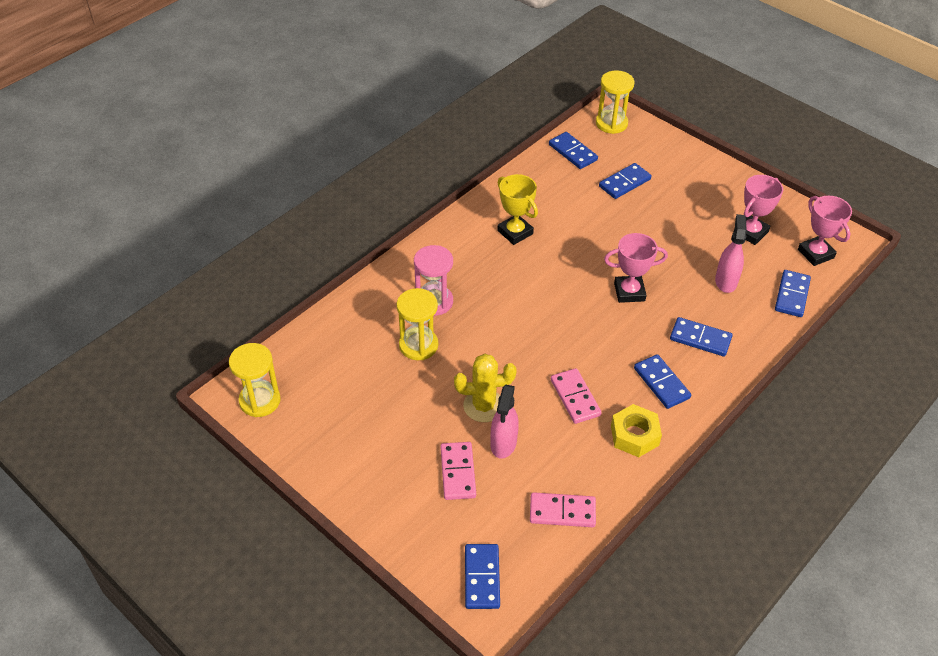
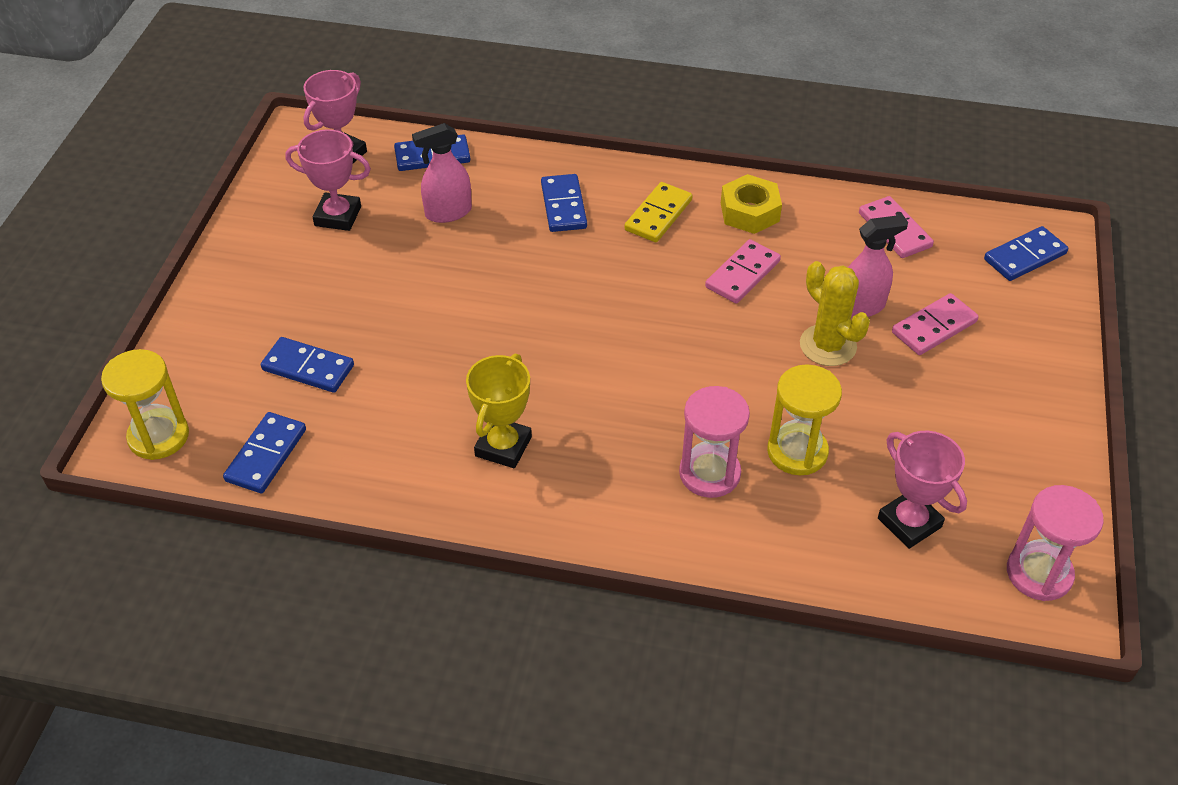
camera: 120 degrees left, 0 degrees up
yellow hourglass [229,343,281,417] -> pink hourglass [1007,485,1104,601]
pink trophy [604,233,668,303] -> pink trophy moved to [878,431,967,549]
blue domino [634,354,691,409] -> yellow domino [625,182,693,242]

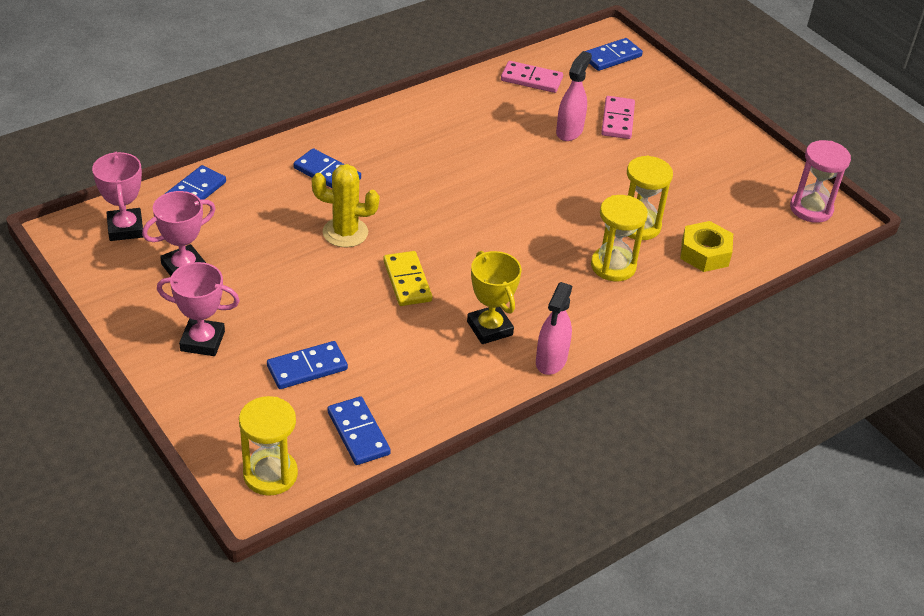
camera: 50 degrees left, 5 degrees down
pink spray bottle [412,123,472,223] -> pink spray bottle moved to [536,282,573,375]
yellow domino [625,182,693,242] -> yellow domino moved to [383,251,432,306]
pink hourglass [679,386,750,498] -> yellow hourglass [591,195,648,281]
pink domino [705,239,781,304] -> none
yellow nut [721,174,782,234] -> yellow nut moved to [680,221,733,272]
yellow cactus [800,261,870,366] -> yellow cactus moved to [312,164,380,247]
pink trophy [878,431,967,549] -> pink trophy moved to [157,262,240,356]
blue domino [984,226,1068,281] -> blue domino turned 45 degrees clockwise [585,38,643,71]

